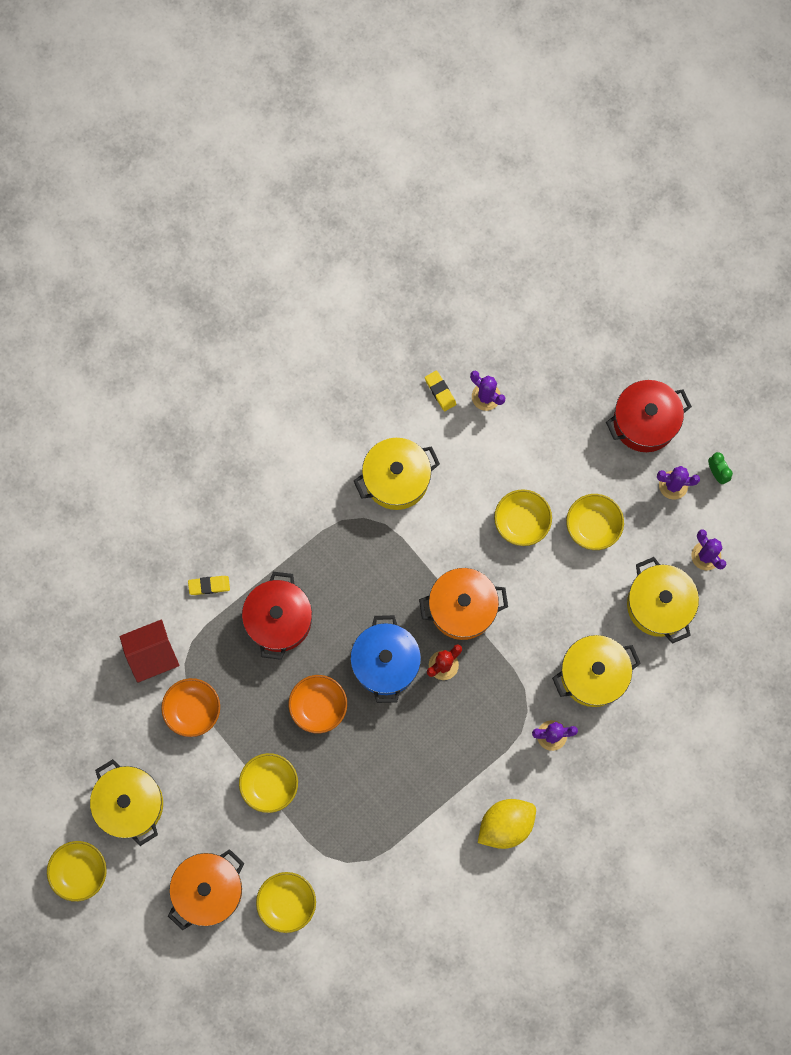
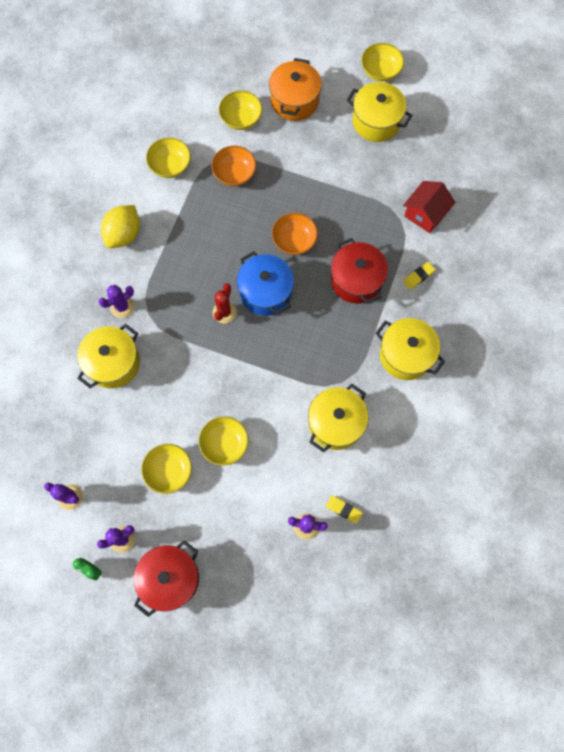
camera: 150 degrees right, 5 degrees down
orange bowl [161,678,220,737] -> orange bowl moved to [211,145,256,186]
yellow bowl [239,753,298,813] -> yellow bowl moved to [146,137,191,178]
orange pot [419,568,508,640] -> none
yellow pot [627,557,699,644] -> yellow pot moved to [375,318,445,380]

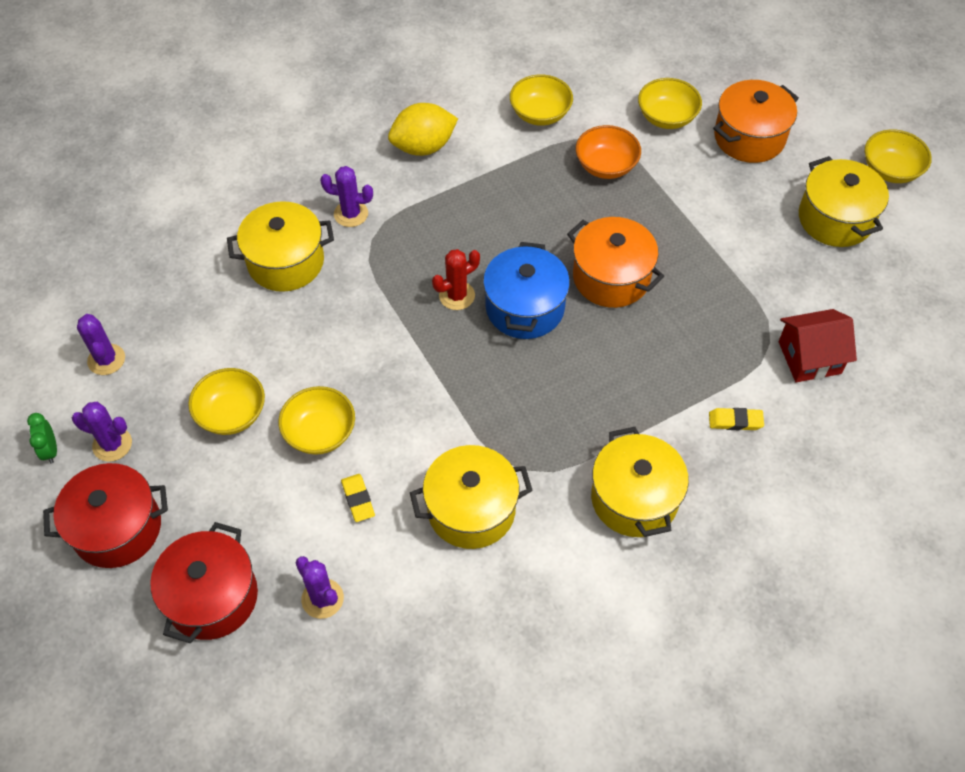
camera: 40 degrees right, 15 degrees down
orange bowl [272,213,318,255] -> orange pot [567,217,664,308]
yellow eraser [326,496,363,524] -> yellow eraser moved to [341,474,375,522]
red pot [331,238,388,304] -> red pot moved to [150,522,258,644]

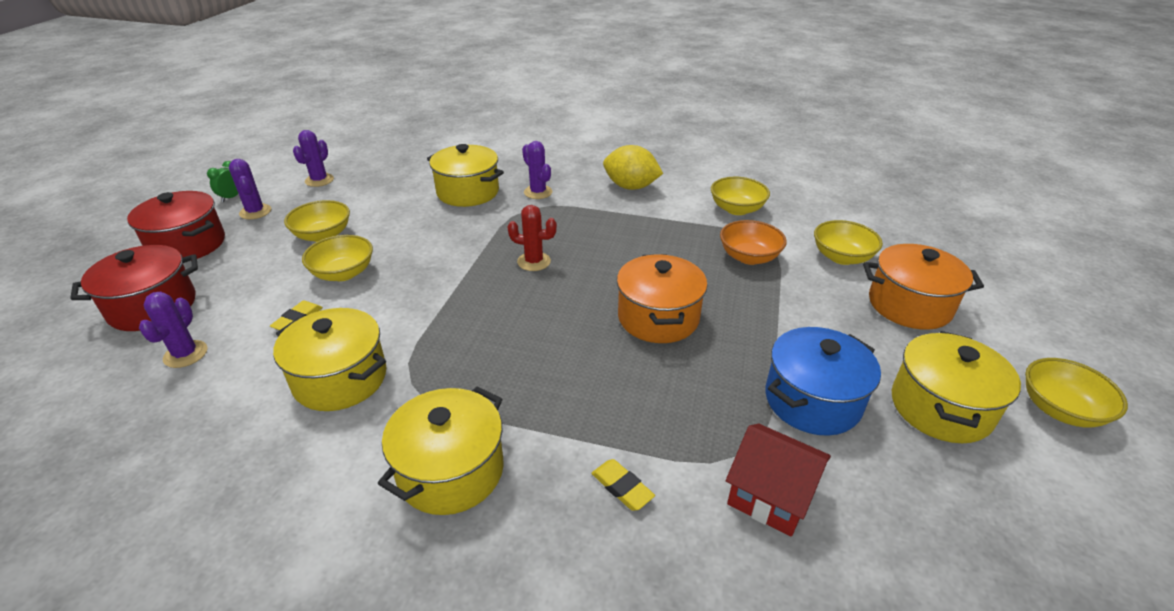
camera: 45 degrees right, 20 degrees down
blue pot [483,242,570,339] -> blue pot moved to [765,327,881,436]

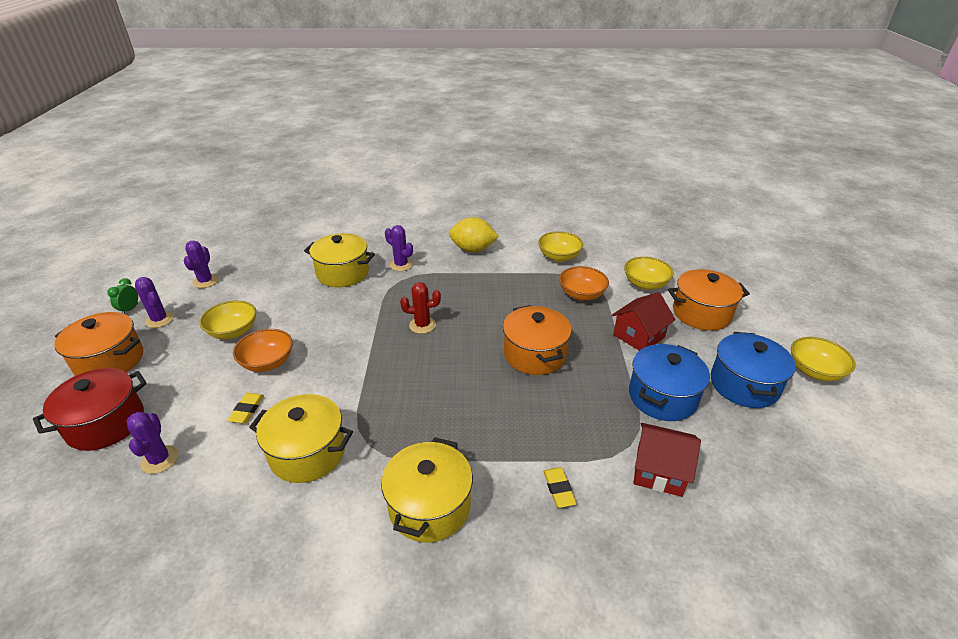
camera: 15 degrees left, 0 degrees up
red pot [127,191,225,259] -> orange pot [54,312,143,376]
yellow bowl [302,235,373,281] -> orange bowl [233,329,293,372]
yellow eraser [591,459,655,511] -> yellow eraser turned 45 degrees clockwise [543,467,576,508]
yellow pot [892,331,1021,443] -> blue pot [711,332,795,408]
none -> red house [612,292,676,351]

